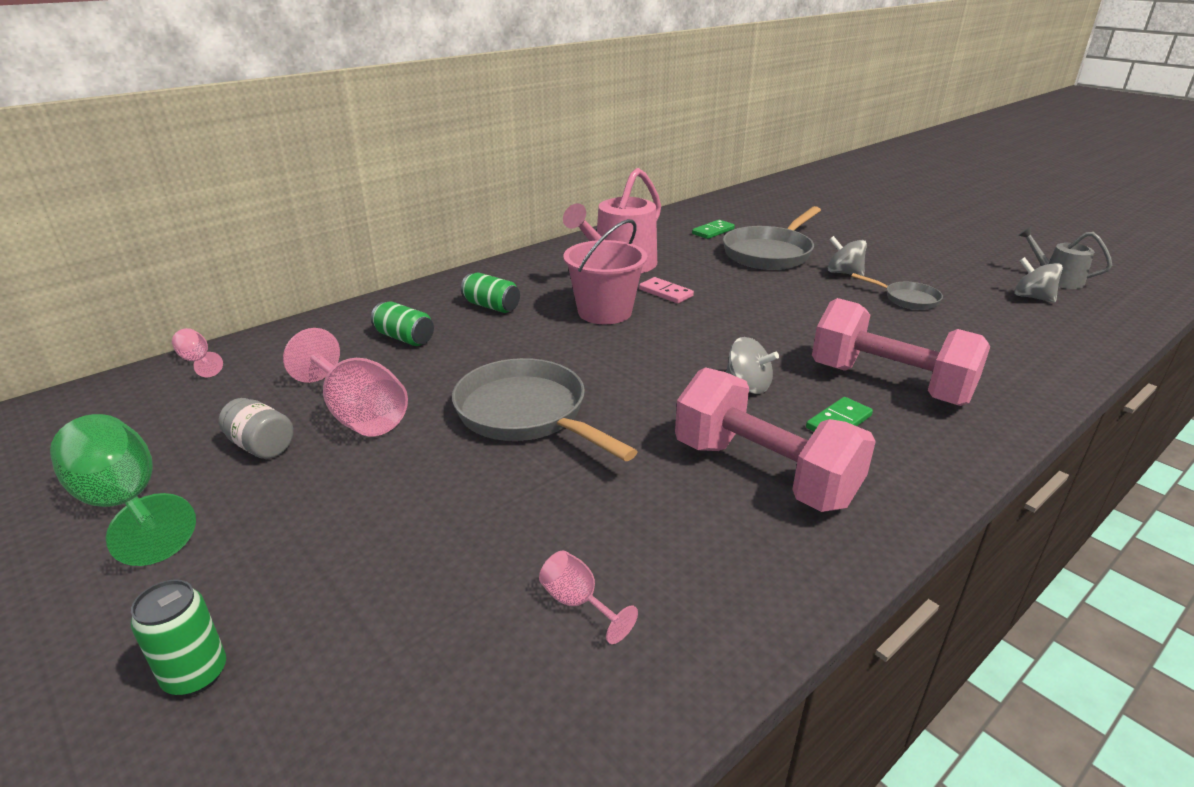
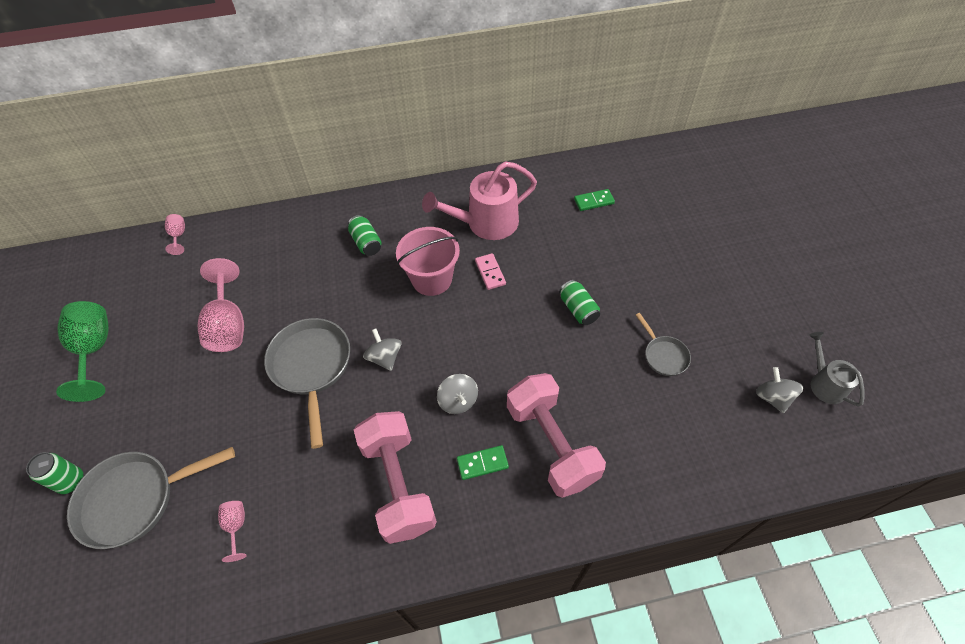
camera: 30 degrees right, 25 degrees up
grey jar [219,398,294,459] -> none
green can [371,301,434,346] -> green can moved to [559,280,600,325]
grey pan [723,206,821,270] -> grey pan moved to [67,447,235,549]
grey spinning top [828,236,867,276] -> grey spinning top moved to [363,328,401,371]

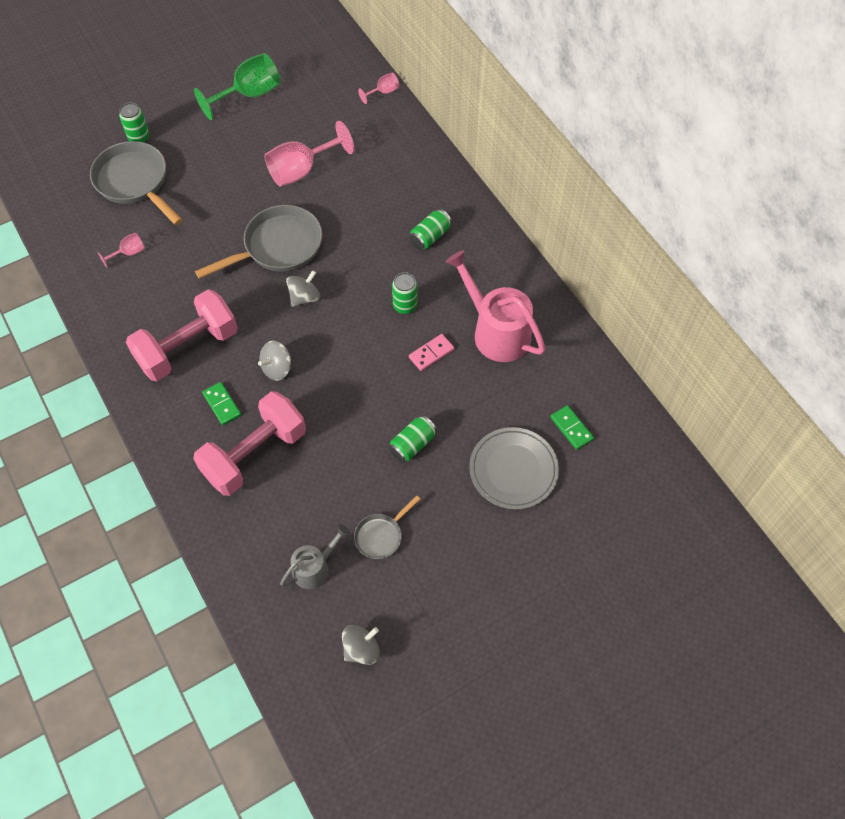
camera: 70 degrees right, 5 degrees up
pink bucket [396,227,460,296] -> green can [392,272,418,314]
grey watering can [809,332,865,407] -> grey watering can moved to [280,524,350,589]
none -> grey plate [469,427,559,509]

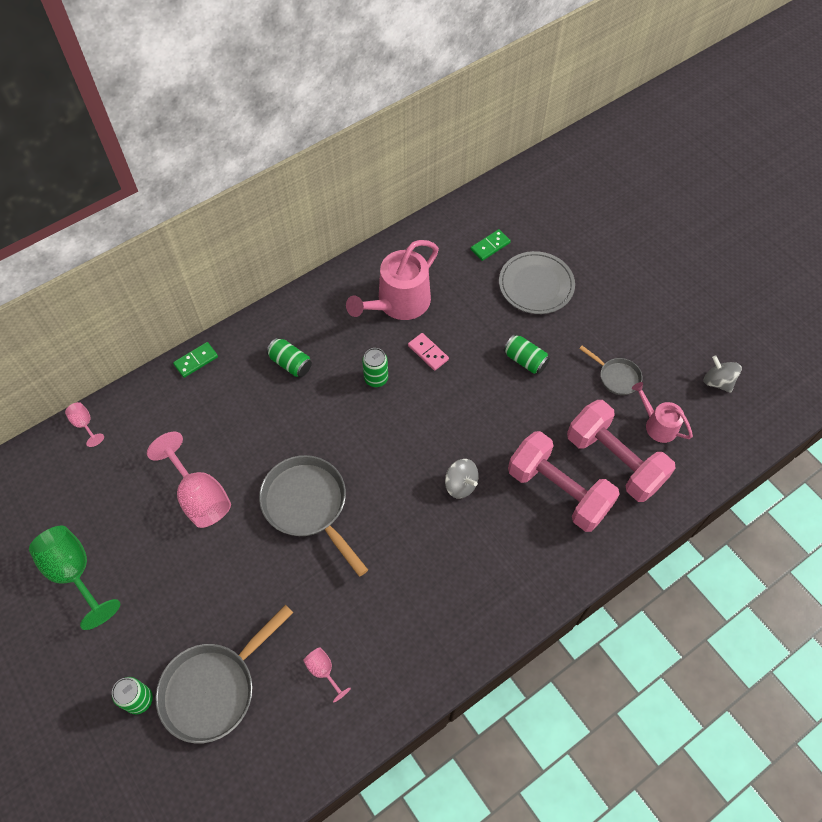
camera: 95 degrees left, 0 degrees up
pink dumbbell [126,289,238,381] -> pink dumbbell moved to [567,400,676,502]
green domino [202,382,241,425] -> green domino moved to [173,342,218,378]
grey watering can [280,524,350,589] -> pink watering can [632,382,693,443]
grey spinning top [286,270,320,307] -> none

